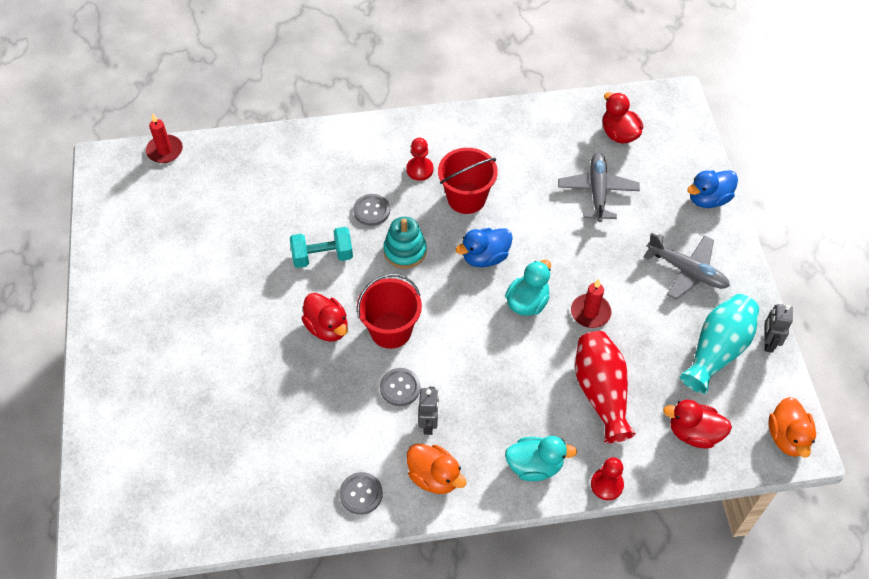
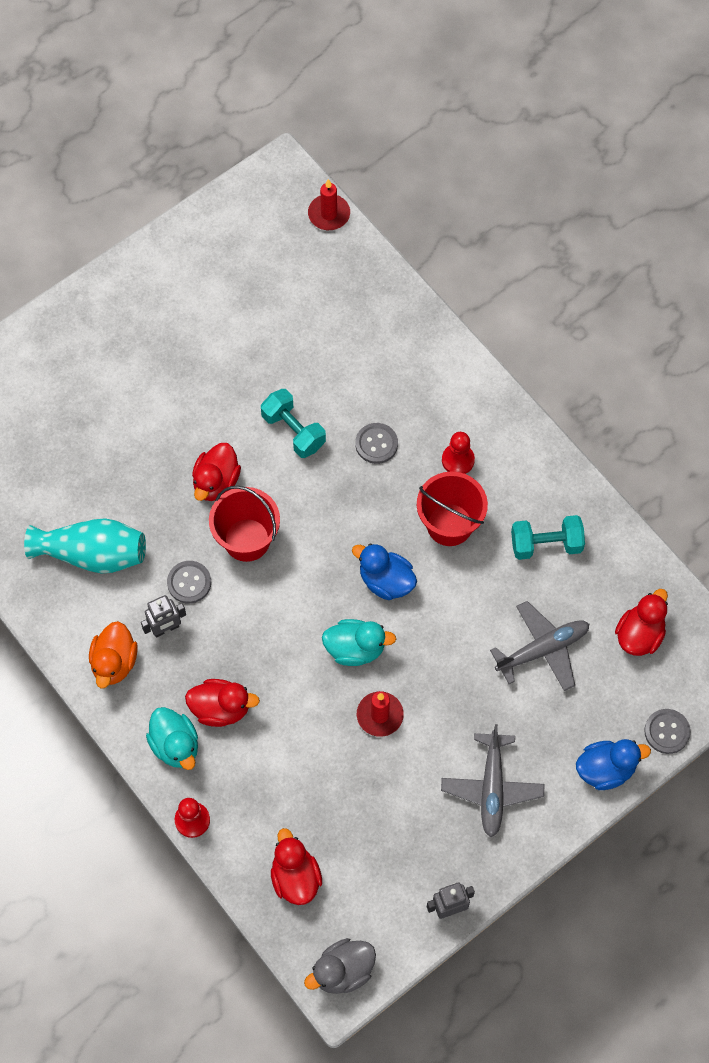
camera: 60 degrees right, 10 degrees up
grey button [339,472,383,515] -> grey button moved to [644,709,691,754]
turquoise stacking toy [383,217,427,269] -> none
red vase [575,331,636,443] -> none
turquoise vase [680,294,759,394] -> turquoise vase moved to [24,518,146,574]
blue duck [687,170,738,208] -> blue duck turned 135 degrees clockwise [576,739,651,790]
orange duck [768,397,816,458] -> grey duck [304,938,376,994]
none -> red duck [185,679,260,727]
none -> turquoise dumbbell [511,515,585,560]

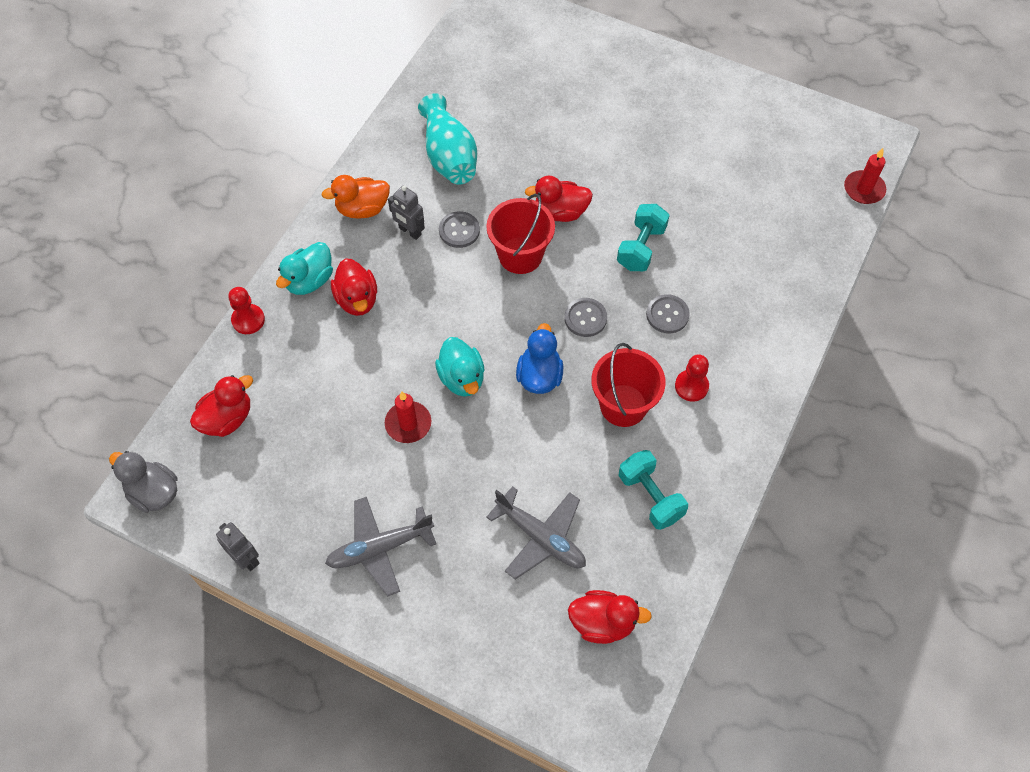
camera: 65 degrees right, 5 degrees down
blue duck [576,739,651,790] -> none
grey button [644,709,691,754] -> grey button moved to [564,298,607,337]

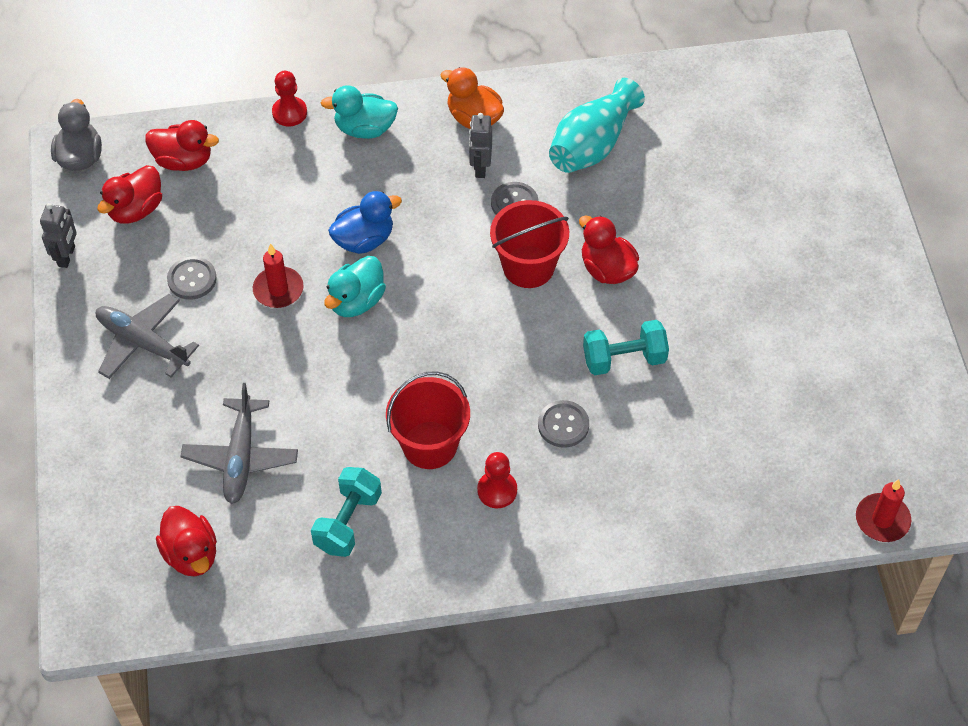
camera: 55 degrees right, 5 degrees down
red duck [331,258,377,316] -> red duck moved to [97,165,162,224]
blue duck [516,323,563,394] -> blue duck moved to [328,191,402,254]
grey button [564,298,607,337] -> grey button moved to [167,256,217,300]

